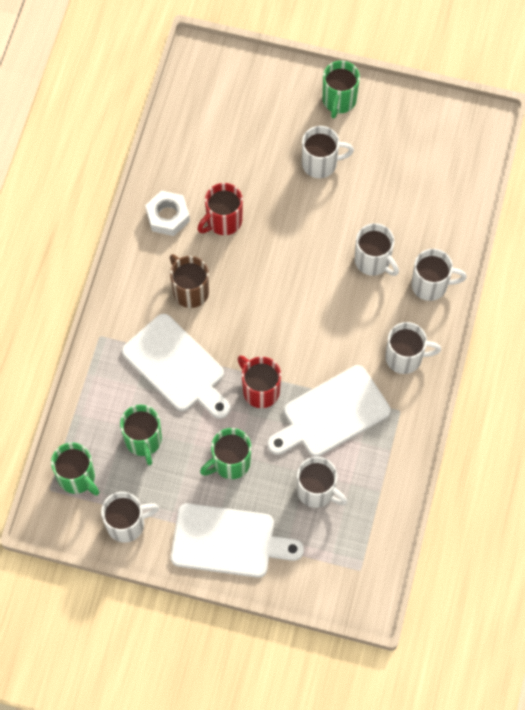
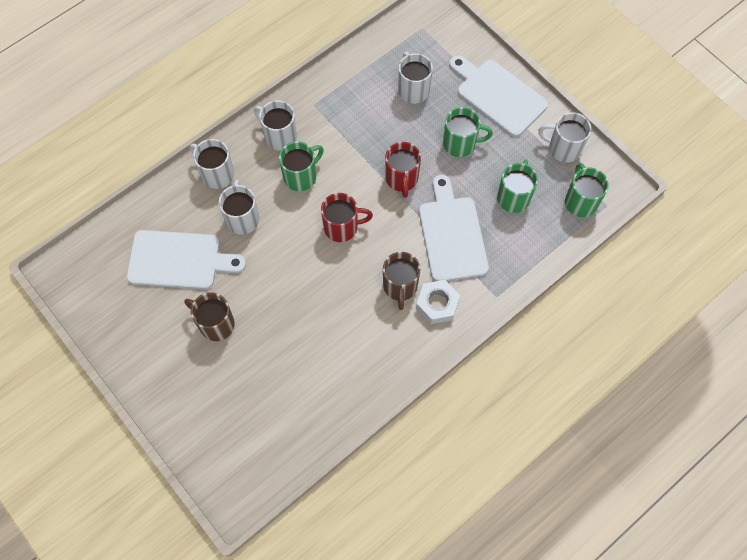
camera: 145 degrees left, 0 degrees up
white nut [145,190,190,236] -> white nut moved to [416,280,460,324]
red mug [197,183,243,235] -> red mug moved to [321,193,373,242]
white cutting board [267,365,391,457] -> white cutting board moved to [127,230,246,290]
white mug [302,126,354,178] -> brown mug [184,292,235,341]
green mug [322,61,360,118] -> green mug moved to [279,141,324,191]

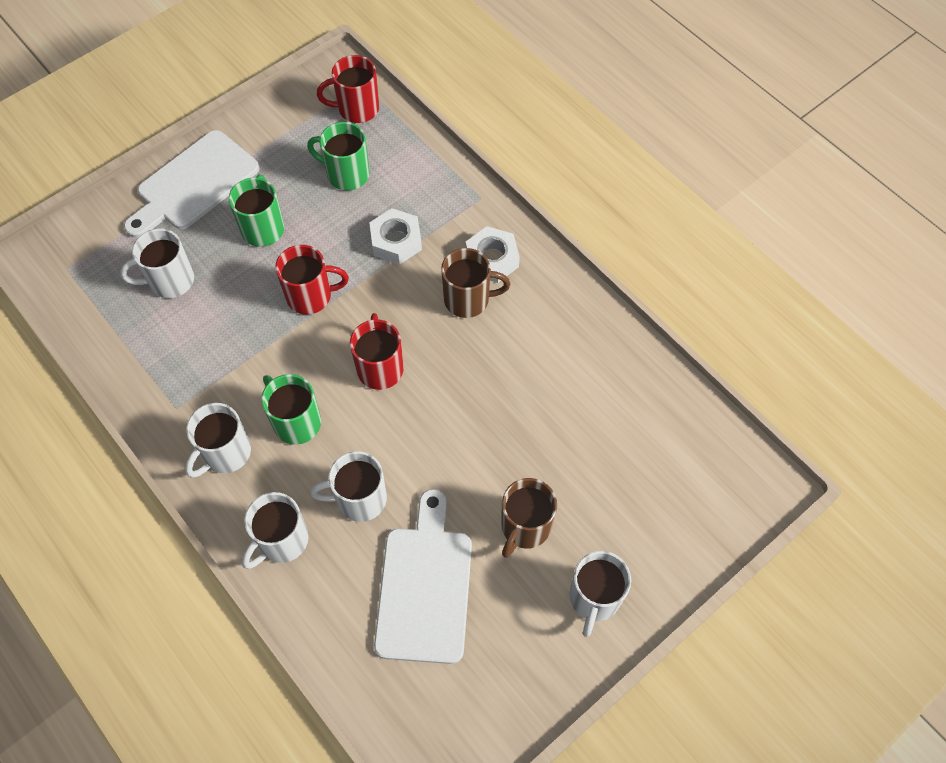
camera: 90 degrees left, 5 degrees down
white cutting board [419,175,489,281] -> white nut [369,208,422,265]
white mug [538,112,591,162] -> white mug moved to [570,551,631,637]
green mug [565,163,609,217] -> red mug [317,55,379,123]

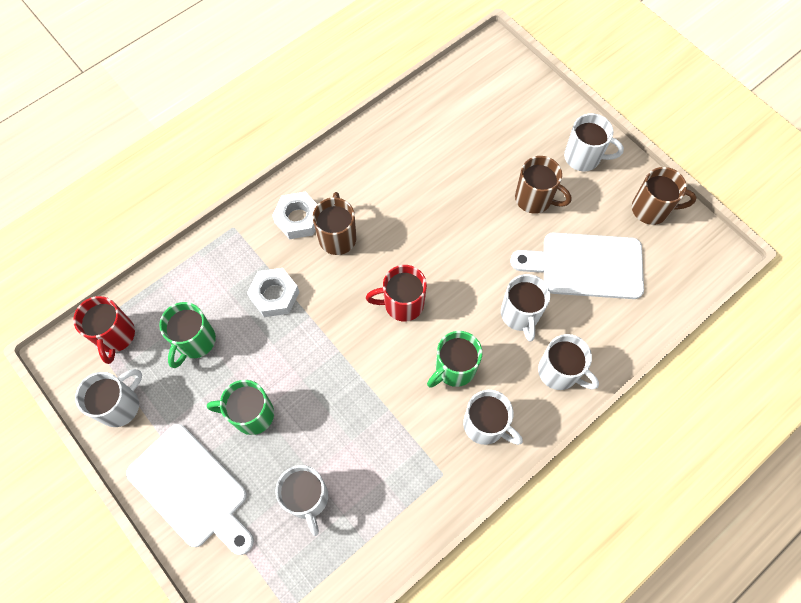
camera: 90 degrees left, 5 degrees up
red mug [275,245,349,315] -> none
none -> white mug [75,369,142,427]
none -> brown mug [632,167,697,225]

